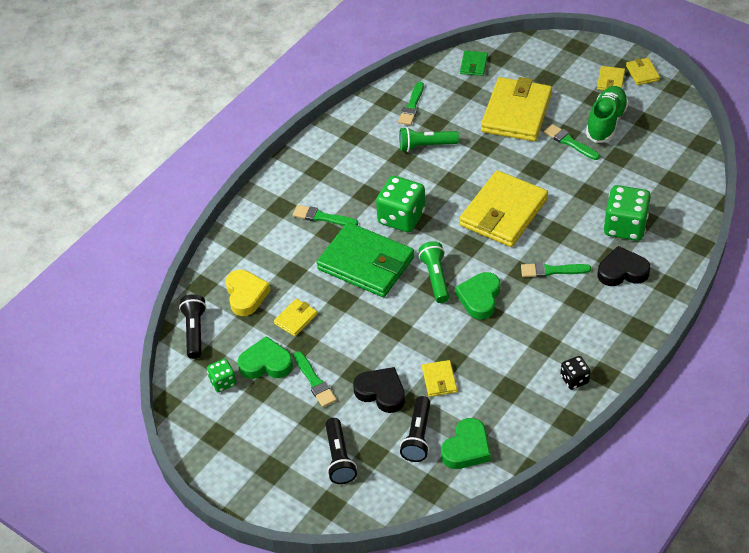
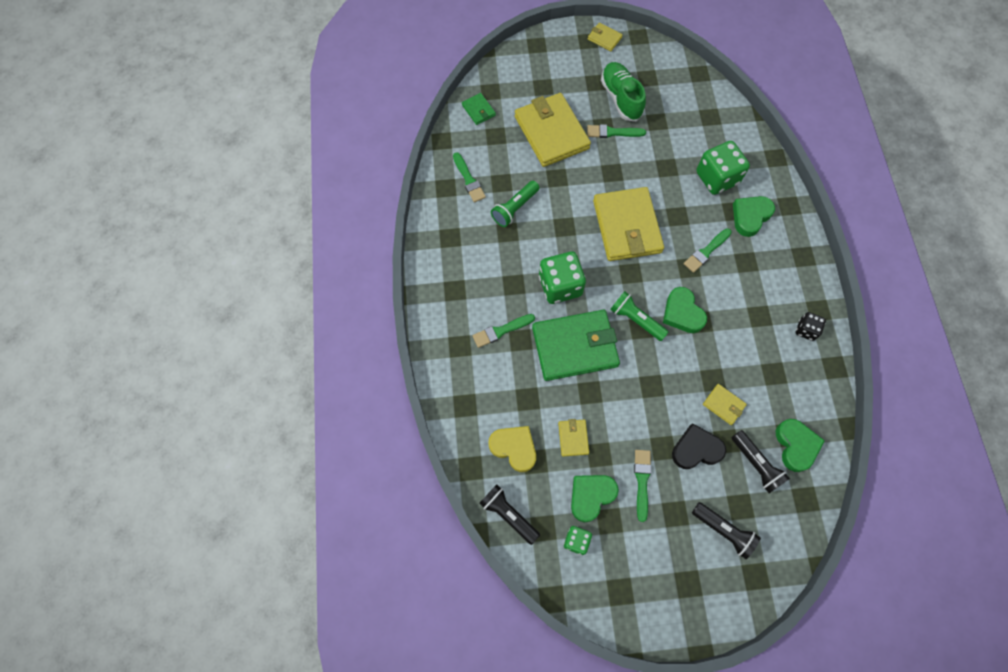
camera: 45 degrees left, 20 degrees up
green brush [294,351,337,407] -> green brush turned 105 degrees counterclockwise [634,450,651,522]
yellow wallet [597,66,625,90] -> none
black heart [598,246,650,286] -> green heart [733,196,775,237]

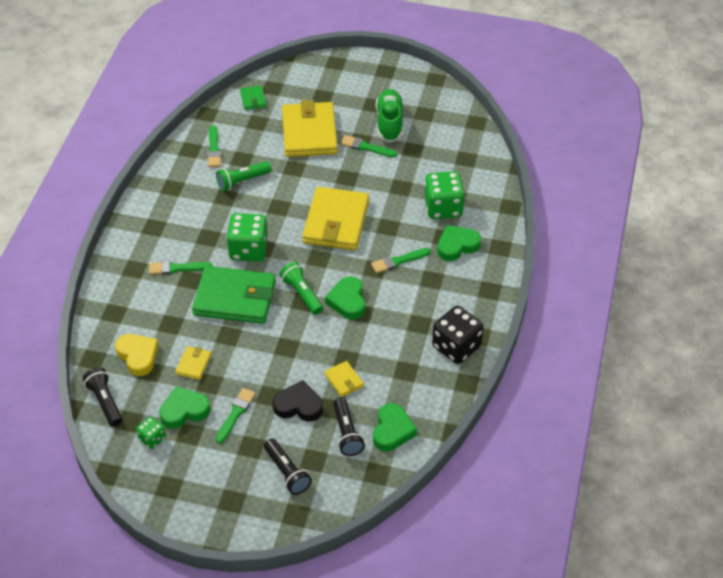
camera: 20 degrees right, 20 degrees down
yellow wallet [588,23,623,51] -> none
black dice [796,312,826,341] -> black dice [432,306,484,364], size x1.88

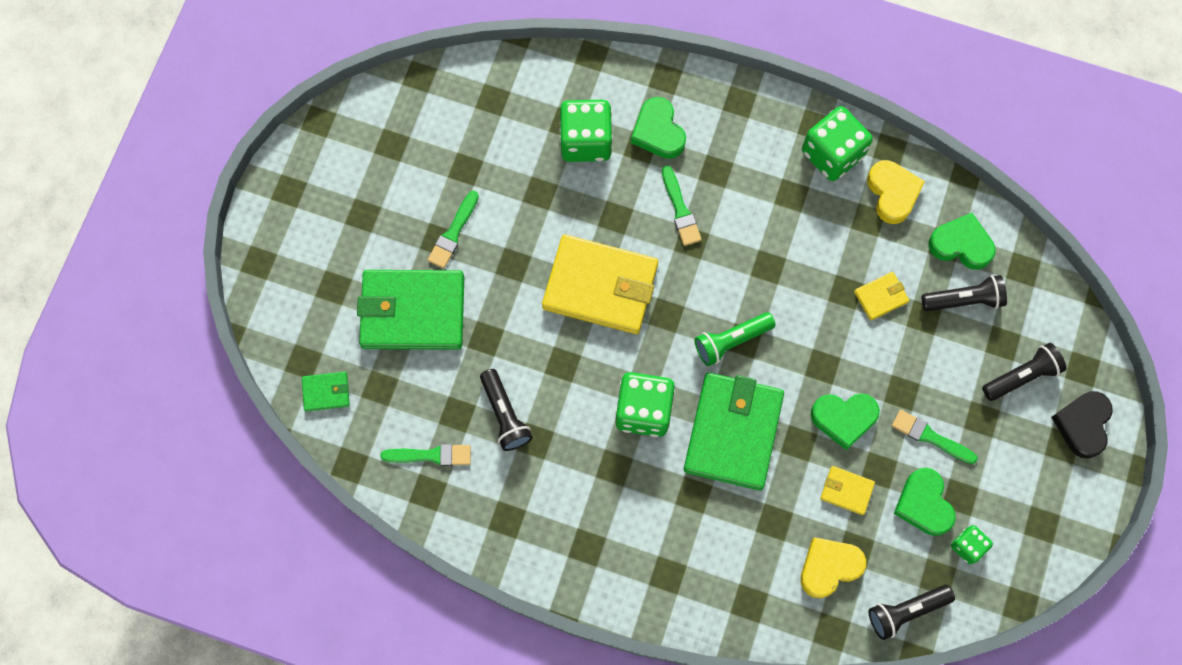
camera: 85 degrees left, 25 degrees up
green brush [149,261,212,275] -> none
green flashlight [216,161,271,191] -> black flashlight [480,369,533,451]
black heart [273,380,323,422] -> black heart moved to [1051,391,1113,459]
yellow wallet [282,100,338,157] -> green wallet [357,270,464,350]
green heart [325,277,365,320] -> green heart moved to [811,393,880,450]
green shoe [376,89,404,143] -> none
black dice [432,306,484,364] -> green dice [802,106,873,181]
none -> yellow heart [867,160,925,224]

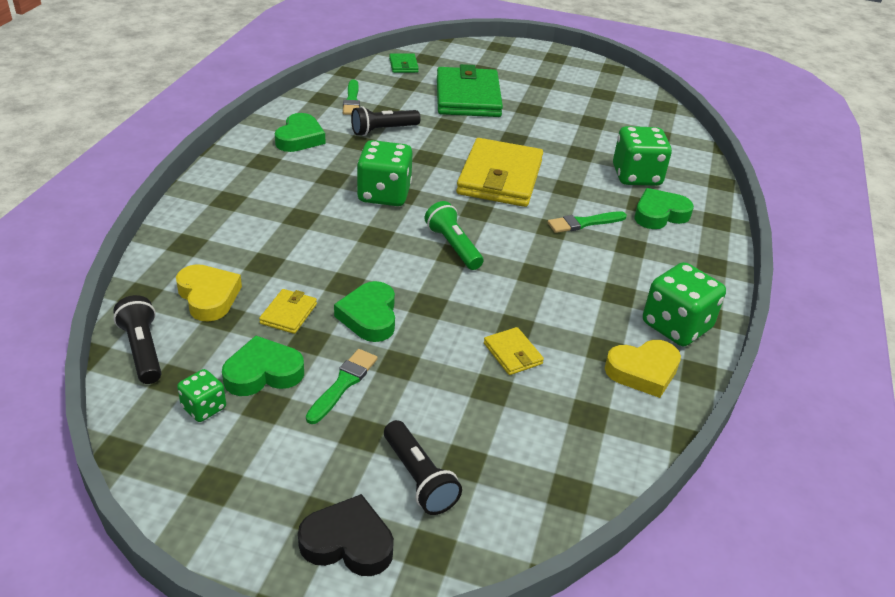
camera: 85 degrees right, 35 degrees down
green brush [428,191,479,269] -> none
green wallet [684,372,784,490] -> none
black flashlight [922,275,1007,311] -> none
green heart [928,213,996,270] -> green heart moved to [275,113,326,152]

